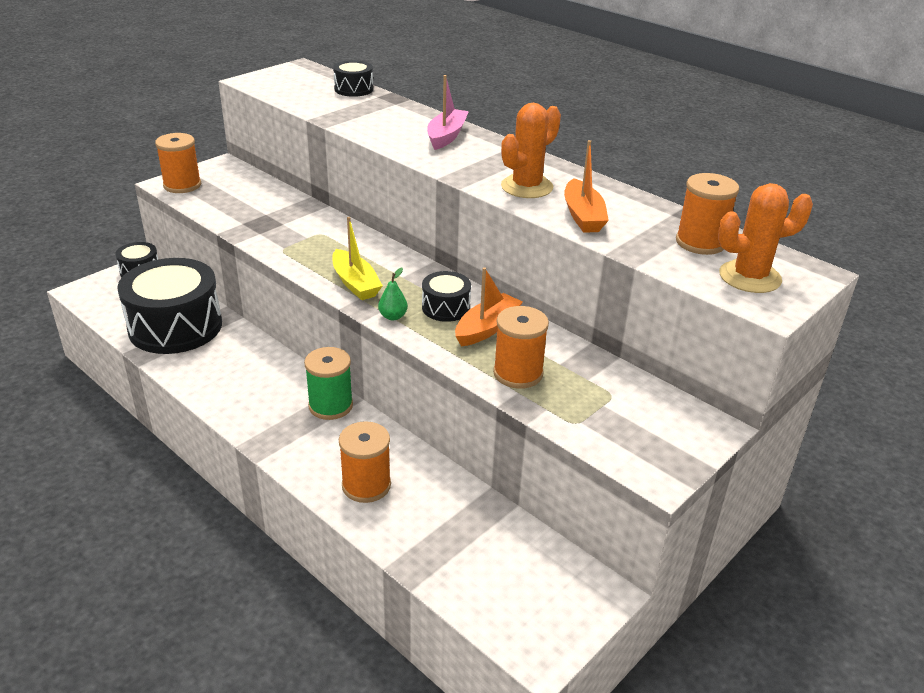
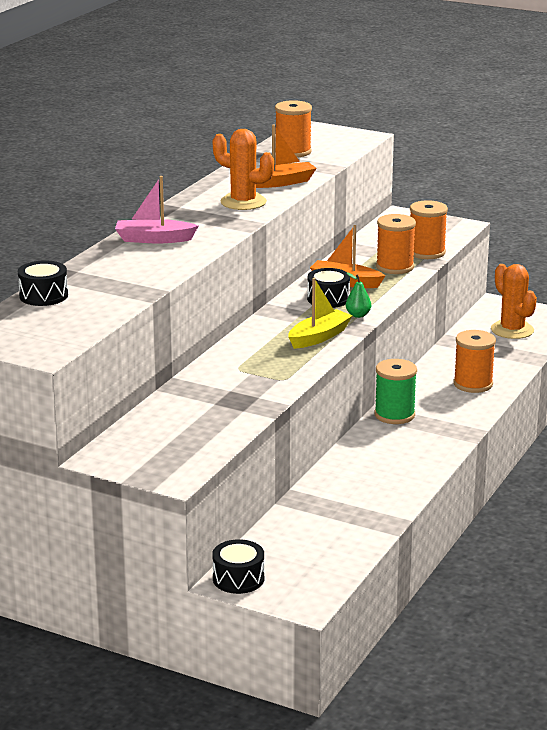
camera: 105 degrees left, 10 degrees down
black drum [117,258,222,354] -> none
orange spool [155,133,201,193] -> orange spool moved to [410,200,448,259]
orange cactus [718,183,813,293] -> orange cactus moved to [491,264,537,339]

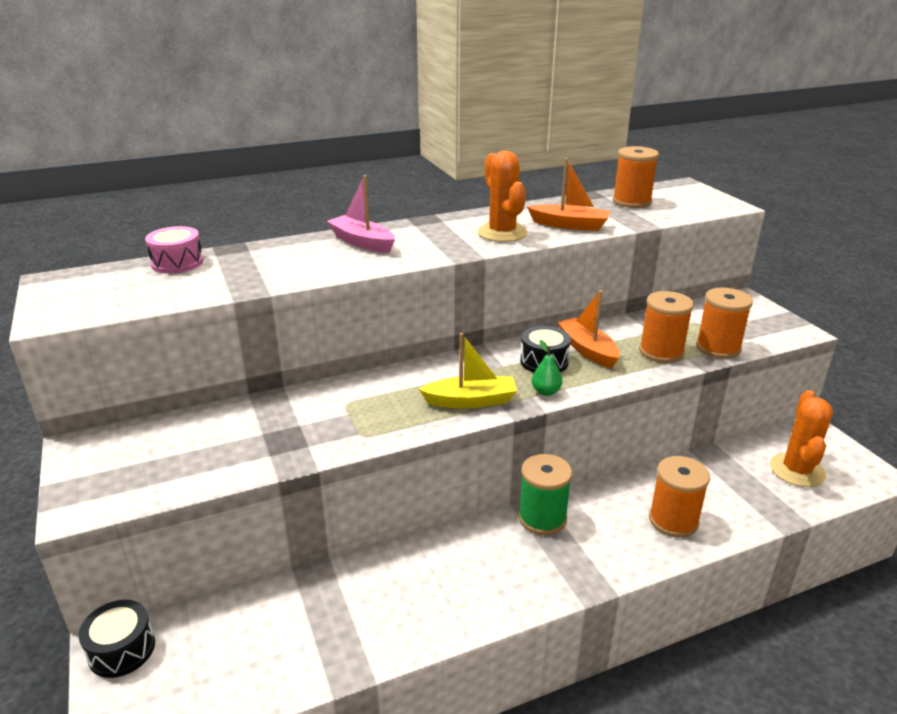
camera: 40 degrees right, 5 degrees up
black drum [18,260,68,306] -> pink drum [145,226,204,274]

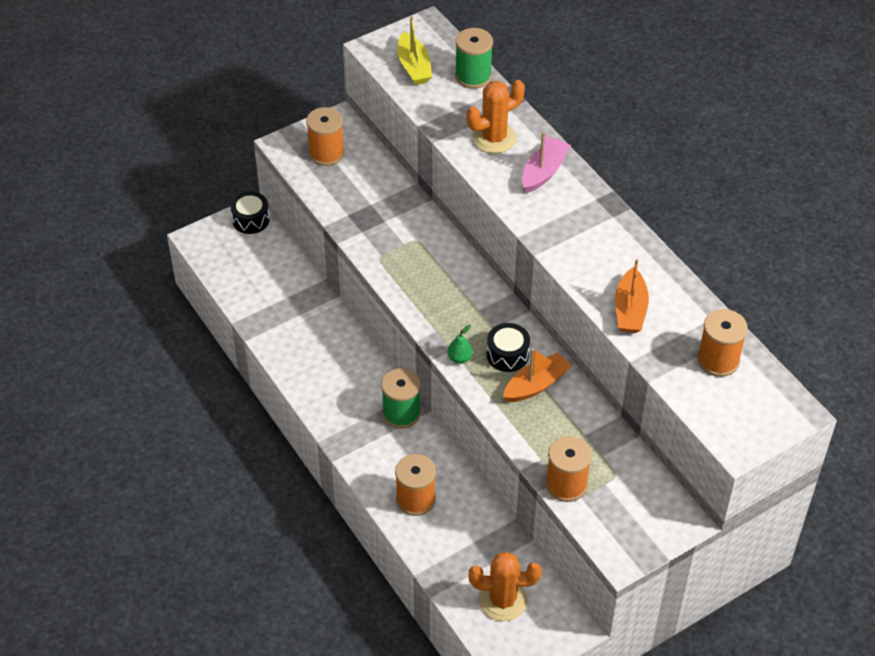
camera: 80 degrees right, 20 degrees up
pink drum [145,226,204,274] -> green spool [455,28,493,89]
yellow boat [419,333,517,408] -> yellow boat moved to [398,16,432,85]
orange cactus [478,151,527,242] -> orange cactus moved to [466,80,525,154]
orange spool [639,291,694,363] -> orange spool moved to [306,107,345,166]

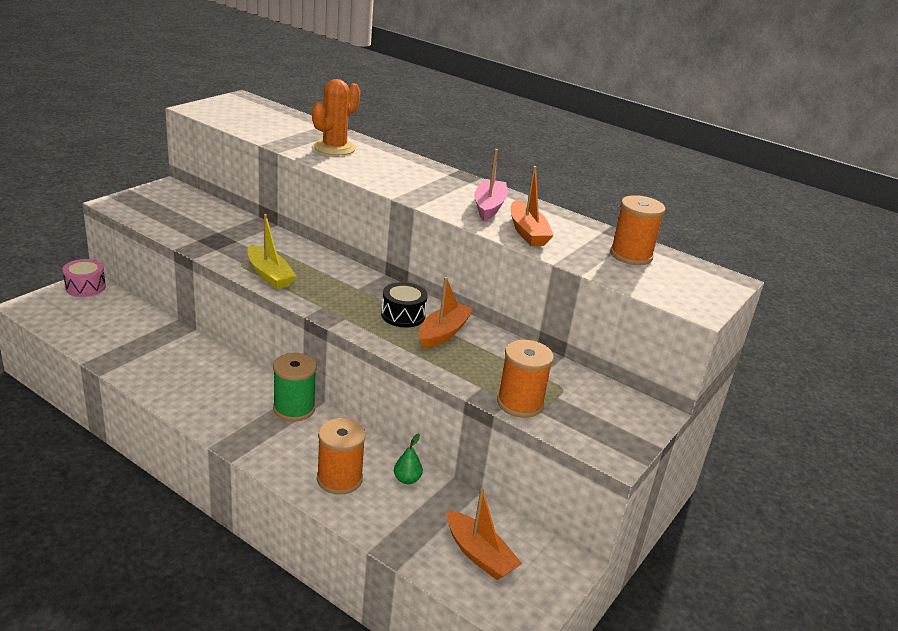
camera: 25 degrees left, 20 degrees down
black drum [230,191,270,234] -> pink drum [62,259,106,297]
orange spool [306,107,345,166] -> none
yellow boat [398,16,432,85] -> yellow boat moved to [247,214,296,289]
green pear [447,324,473,364] -> green pear moved to [394,434,423,484]
green spool [455,28,493,89] -> none
orange cactus [469,552,542,621] -> orange boat [447,488,522,580]
pink boat [522,131,571,193] -> pink boat moved to [474,149,507,221]

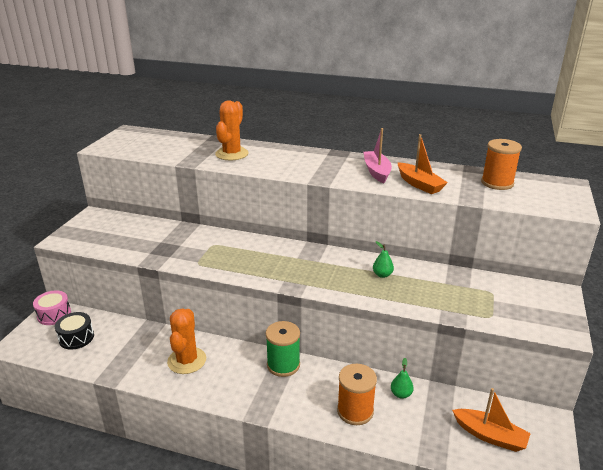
camera: 15 degrees left, 0 degrees up
yellow boat [247,214,296,289] -> none
black drum [381,282,428,327] -> black drum moved to [55,312,94,350]
orange boat [419,277,474,349] -> green pear [373,241,394,278]
orange spool [497,340,554,418] -> none
none -> orange cactus [167,308,206,374]

